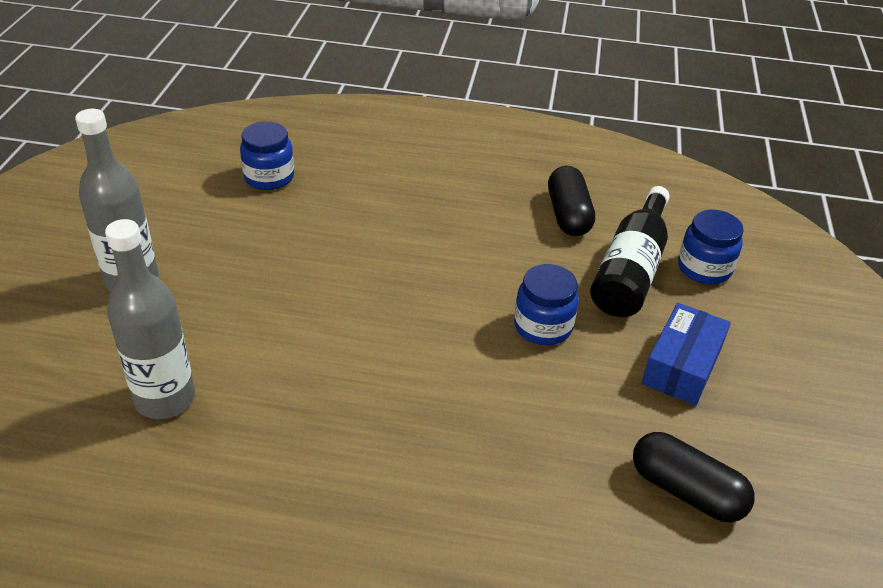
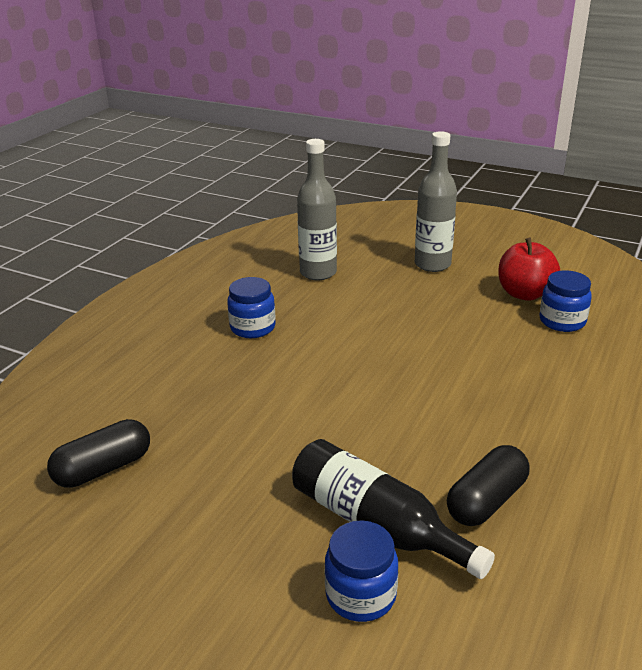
camera: 110 degrees right, 10 degrees down
blue jar [514,264,579,345] -> blue jar moved to [227,277,276,338]
black capsule [548,166,595,236] -> black capsule turned 60 degrees counterclockwise [447,445,530,526]
blue box [642,303,731,406] -> none
none -> red apple [498,238,560,301]

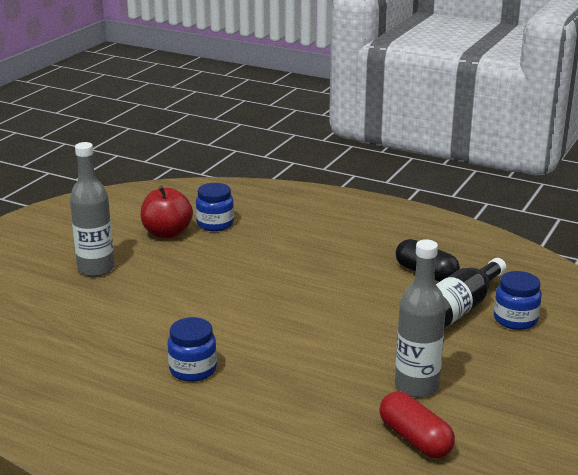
camera: 90 degrees left, 5 degrees down
black capsule [47,419,150,488] -> red capsule [379,391,455,458]
grey bottle [297,139,337,280] -> grey bottle moved to [395,239,446,398]

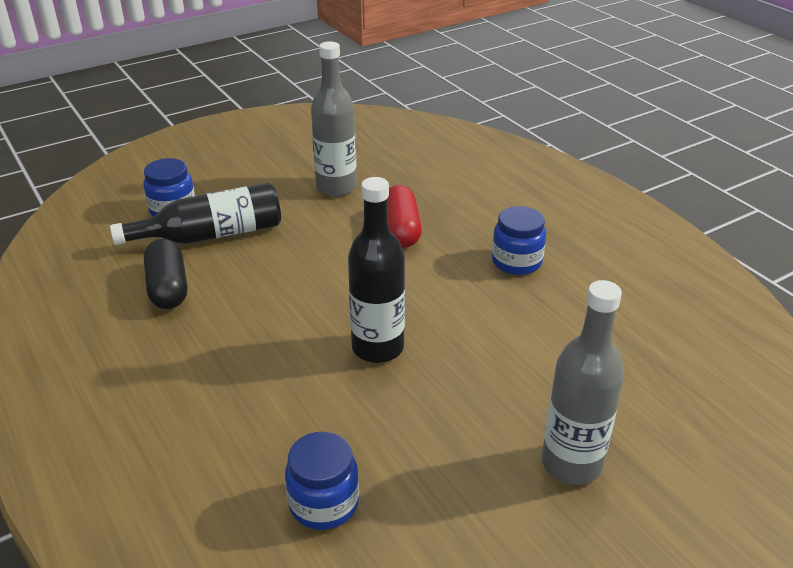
camera: 150 degrees left, 10 degrees up
red apple [141,185,193,238] -> none
red capsule [379,391,455,458] -> red capsule moved to [387,185,422,248]
none -> black bottle [348,177,405,363]

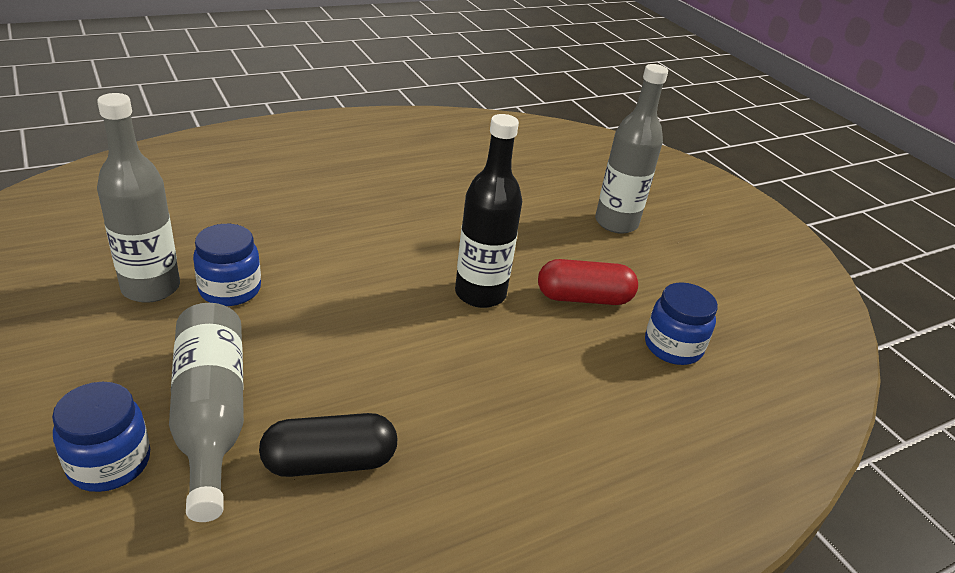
camera: 90 degrees left, 0 degrees up
black bottle [110,183,281,245] -> grey bottle [169,303,244,522]
red capsule [387,185,422,248] -> red capsule moved to [538,259,638,305]
blue jar [492,206,546,275] -> blue jar moved to [193,224,261,306]

